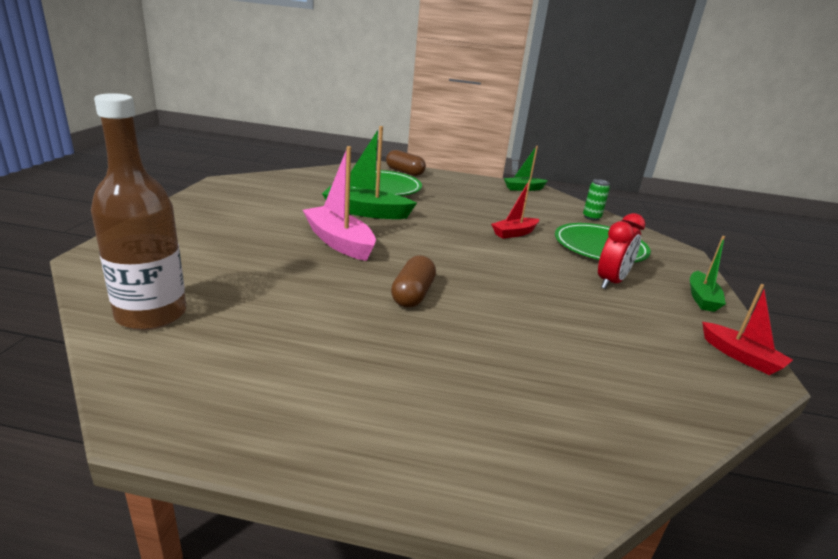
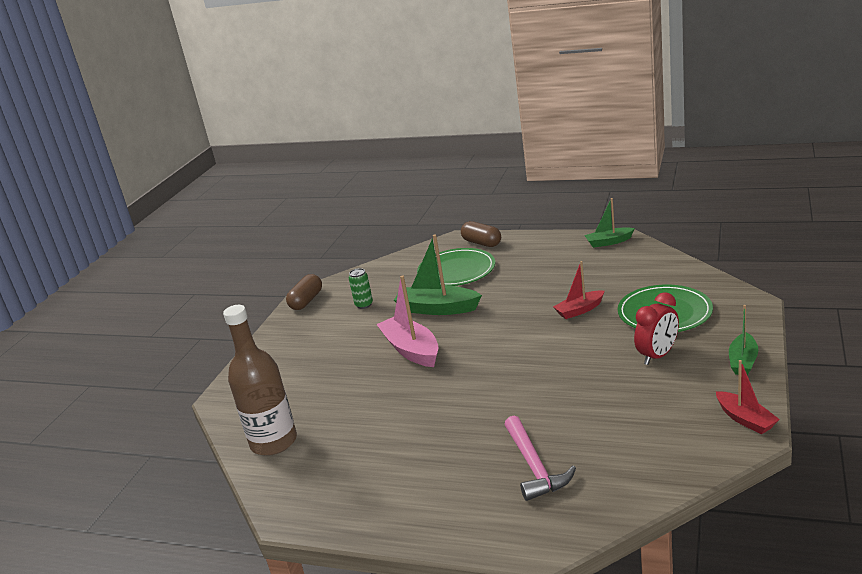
camera: 15 degrees right, 0 degrees up
brown capsule [391,255,436,308] -> brown capsule moved to [286,274,322,310]
green can [583,179,610,221] -> green can moved to [349,268,373,309]
none -> pink hammer [504,416,576,501]

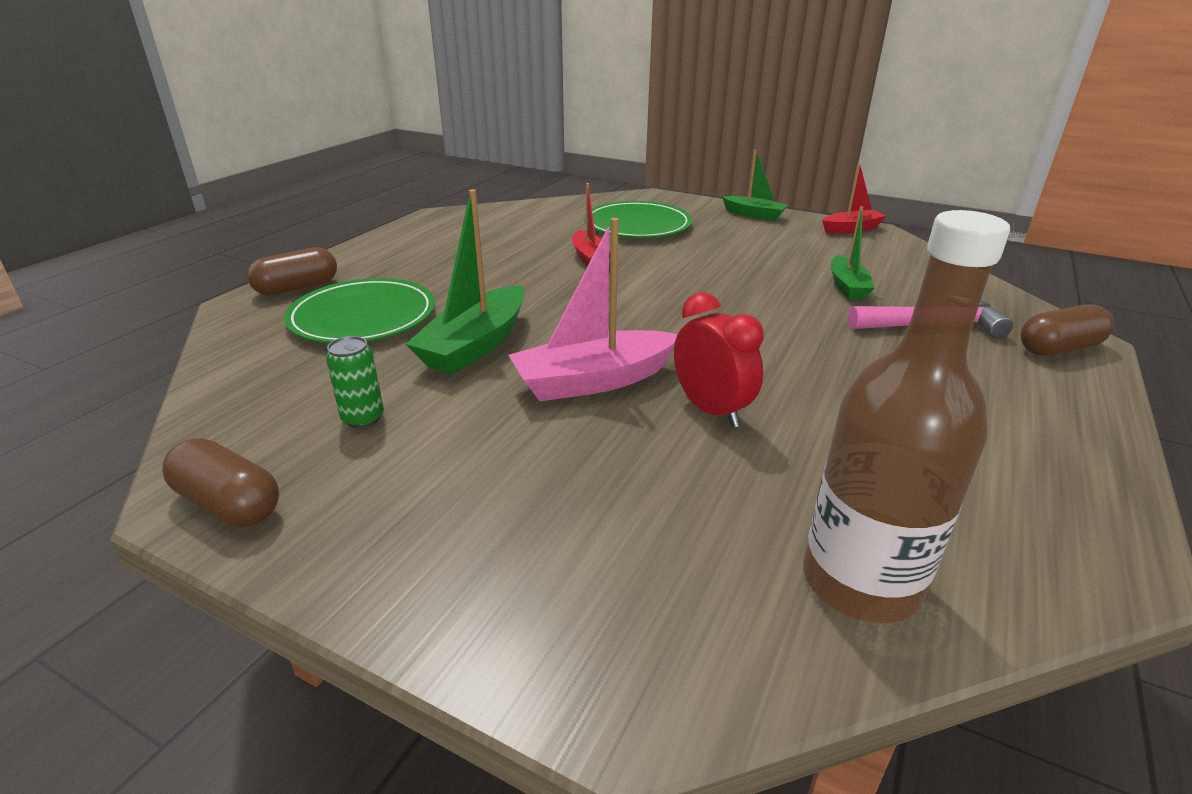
camera: 85 degrees left, 5 degrees up
green boat [584,198,635,248] -> green boat moved to [831,206,875,300]
red clock [634,292,679,365] -> red clock moved to [674,292,764,428]
none -> brown capsule [1020,304,1114,356]

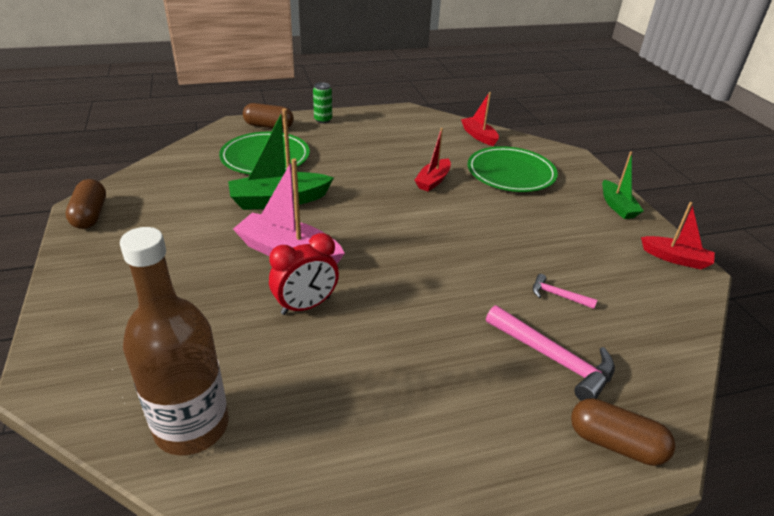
camera: 45 degrees right, 5 degrees up
green can [326,336,384,428] -> green can moved to [313,82,332,123]
red clock [674,292,764,428] -> red clock turned 45 degrees clockwise [269,233,339,315]
green boat [831,206,875,300] -> pink hammer [533,274,597,309]
none -> red boat [461,92,499,146]

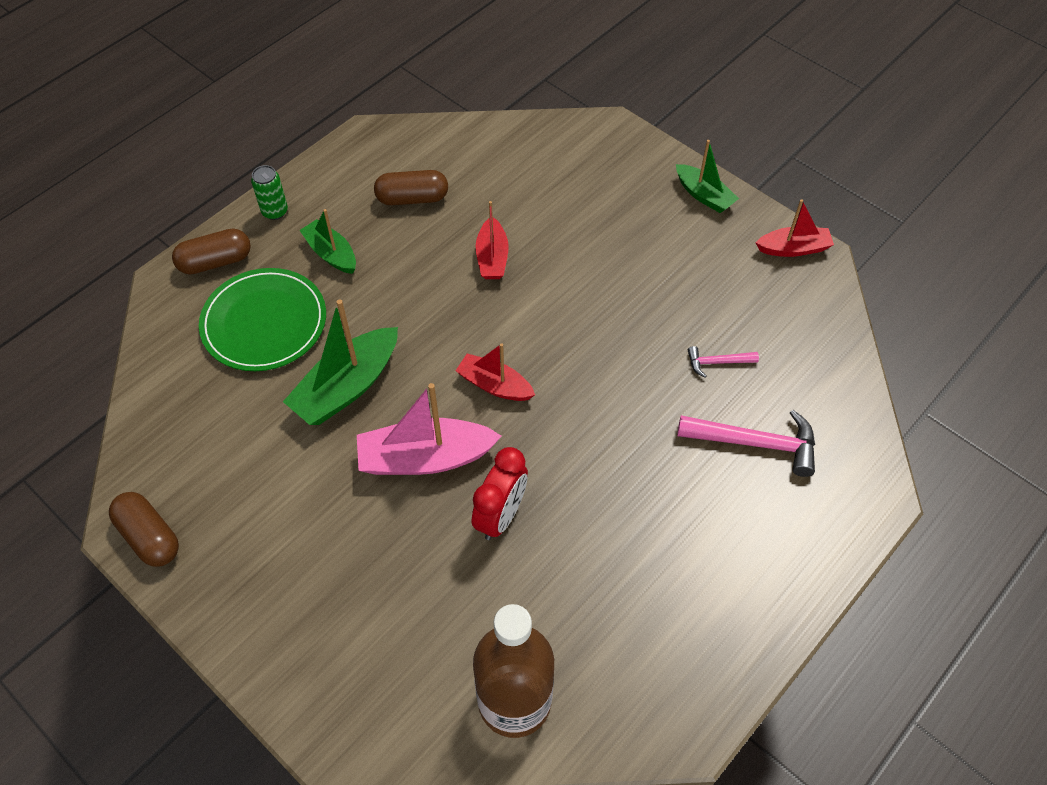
camera: 30 degrees left, 20 degrees up
red boat [461,92,499,146] -> red boat moved to [455,343,535,401]
green plate [467,146,558,192] -> none
brown capsule [571,398,675,466] -> brown capsule moved to [374,170,448,205]
none -> green boat [300,209,356,274]

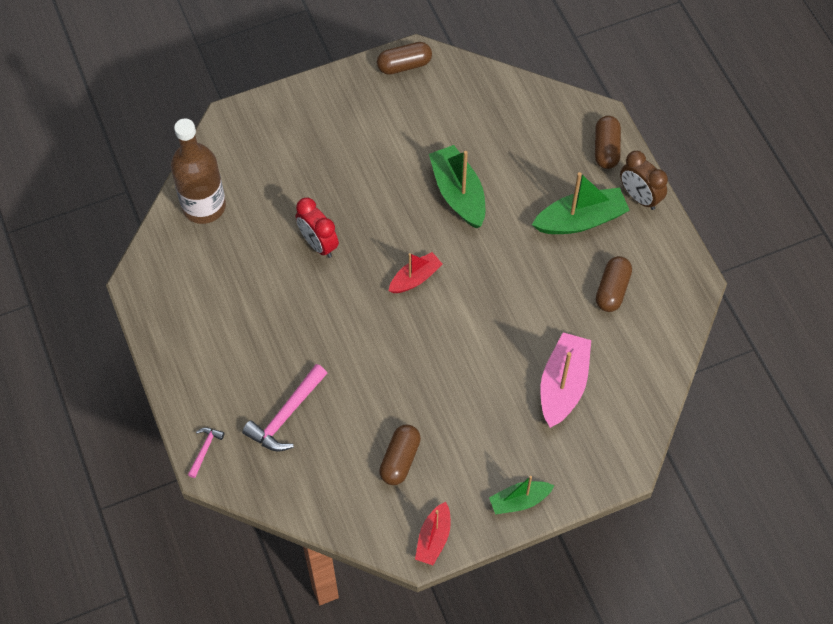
camera: 115 degrees right, 5 degrees up
green plate [199,268,326,371] -> none
green can [251,165,288,220] -> brown clock [620,151,668,210]
green boat [300,209,356,274] -> green boat [532,172,630,234], size x1.63
pink boat [357,383,502,475] -> pink boat moved to [541,332,591,428]
red boat [476,201,509,279] -> none
pink hammer [688,346,759,378] -> pink hammer moved to [188,427,224,478]
none -> brown capsule [379,425,421,485]

